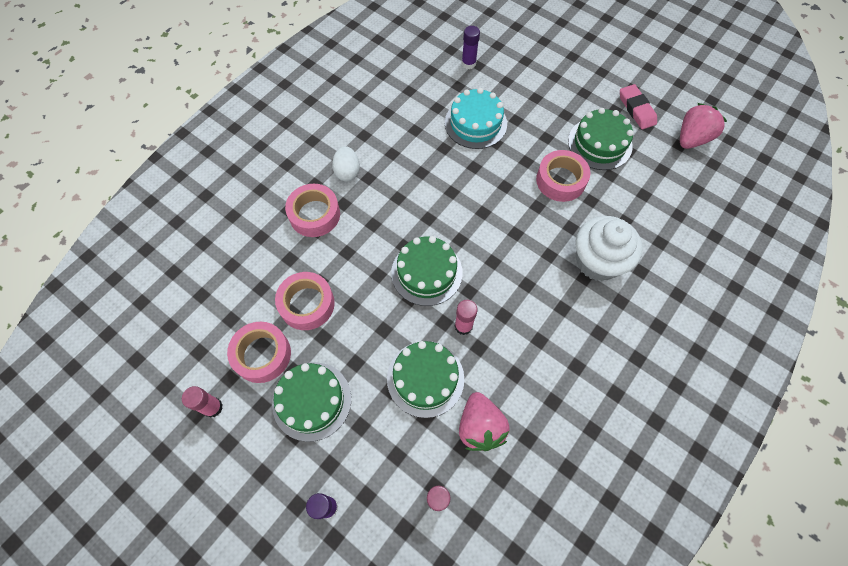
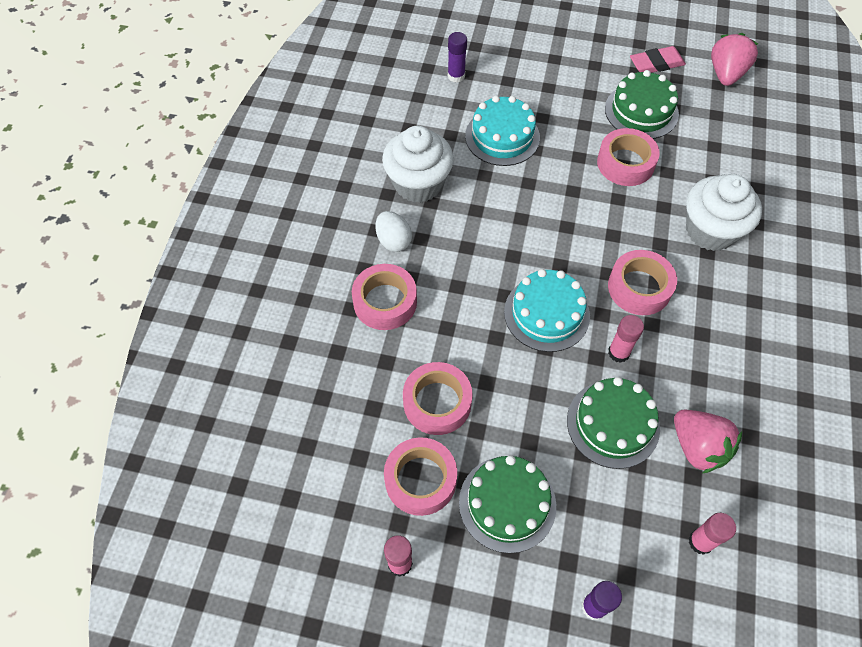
camera: 25 degrees left, 5 degrees down
green cake [391,236,463,306] -> turquoise cake [504,269,590,352]
pink eraser [620,84,657,129] -> pink eraser turned 60 degrees counterclockwise [630,46,686,73]
none -> white cupcake [382,126,454,203]
none -> pink tape [608,250,677,315]

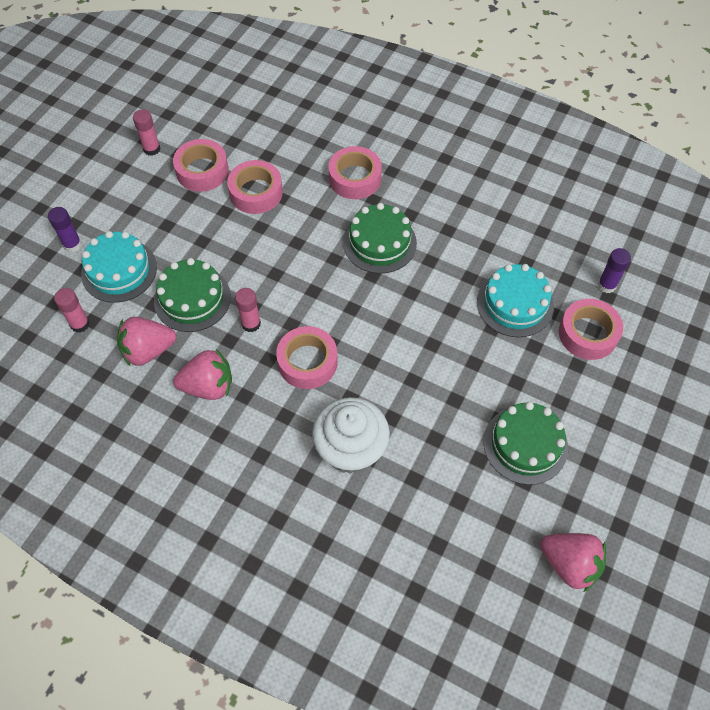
camera: 105 degrees right, 0 degrees up
white egg [376,211,412,252] -> none
white cupcake [382,126,454,203] -> none
green cake [459,455,556,553] -> green cake moved to [343,203,417,274]
turquoise cake [504,269,590,352] -> turquoise cake moved to [81,231,157,303]
pink tape [597,128,660,186] -> pink tape moved to [559,299,623,360]
pink eraser [630,46,686,73] -> none
none -> pink strawberry [173,349,232,400]

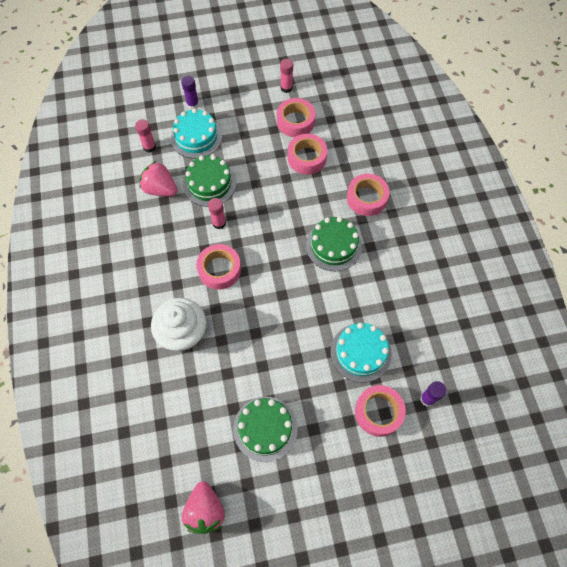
camera: 50 degrees right, 5 degrees up
pink strawberry [173,349,232,400] -> none

